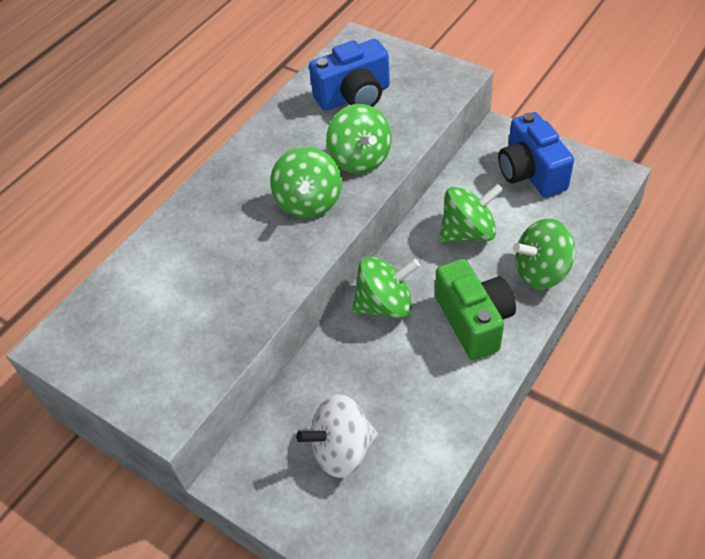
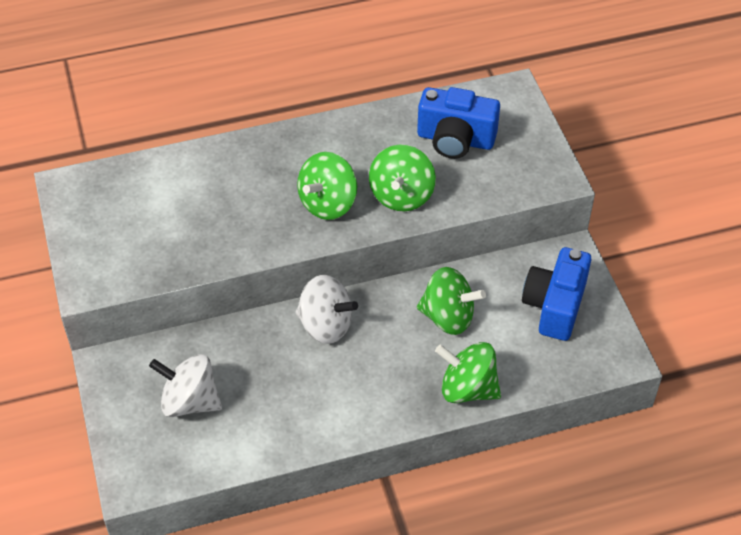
camera: 35 degrees right, 0 degrees up
green spinning top [352,256,420,318] -> white spinning top [296,275,358,344]
green camera [435,259,516,360] -> none

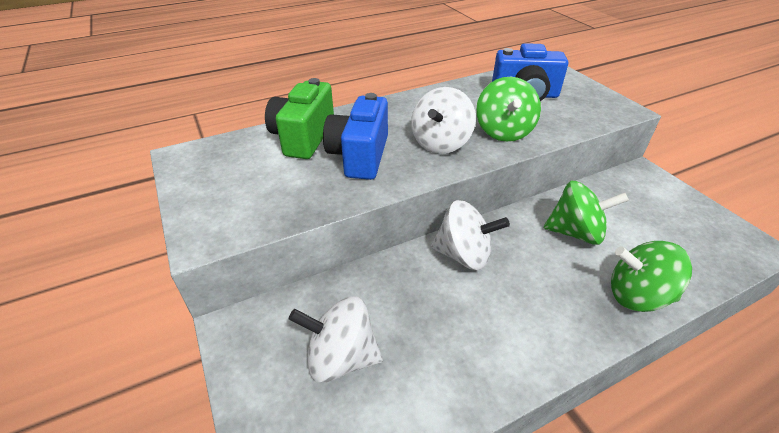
camera: 10 degrees left, 10 degrees down
green spinning top [297,152,357,220] -> white spinning top [411,87,476,154]
blue camera [522,247,591,341] -> blue camera moved to [323,93,388,180]
none -> green camera [265,78,334,159]

